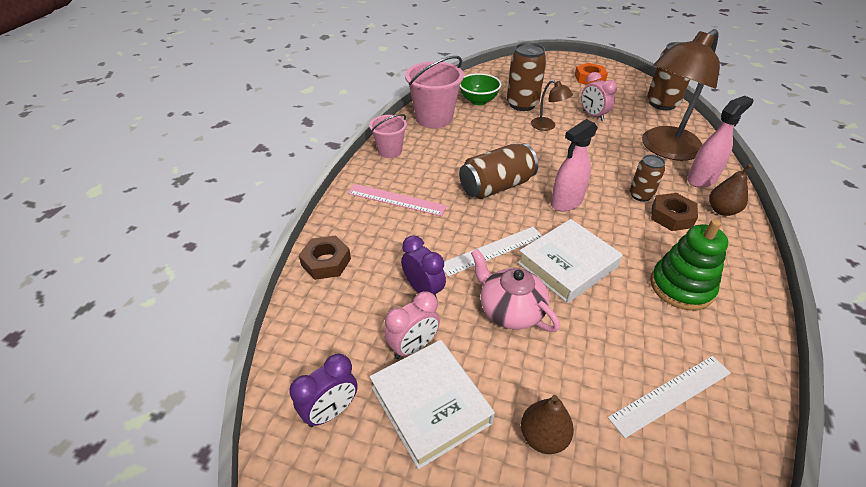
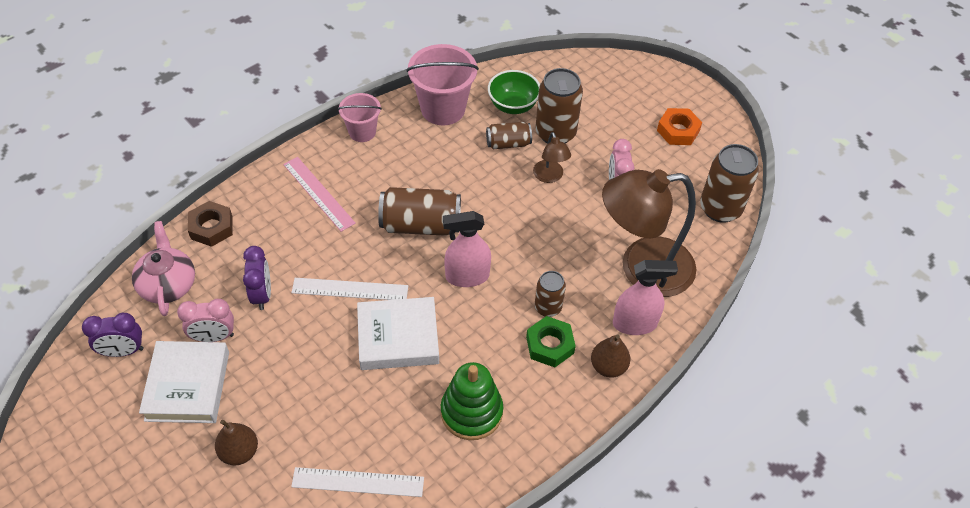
camera: 30 degrees right, 10 degrees up
pink teapot [471,249,560,332] -> pink teapot moved to [132,221,195,316]
brown nut [651,193,698,231] -> green nut [526,316,576,367]
none -> brown can [486,122,532,149]

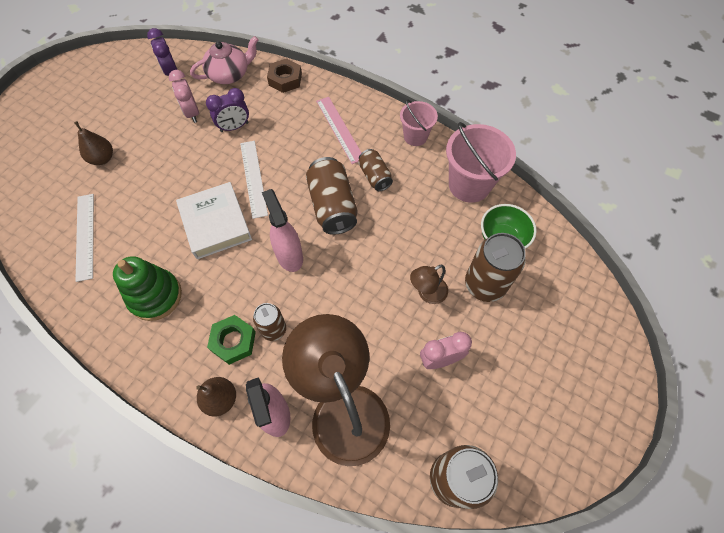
camera: 75 degrees right, 10 degrees up
white book [139,341,229,423] -> none
pink ruler [283,157,356,232] -> pink ruler turned 60 degrees counterclockwise [316,97,362,164]
brown can [486,122,532,149] -> brown can moved to [358,149,393,191]
orange nut [657,108,702,145] -> none

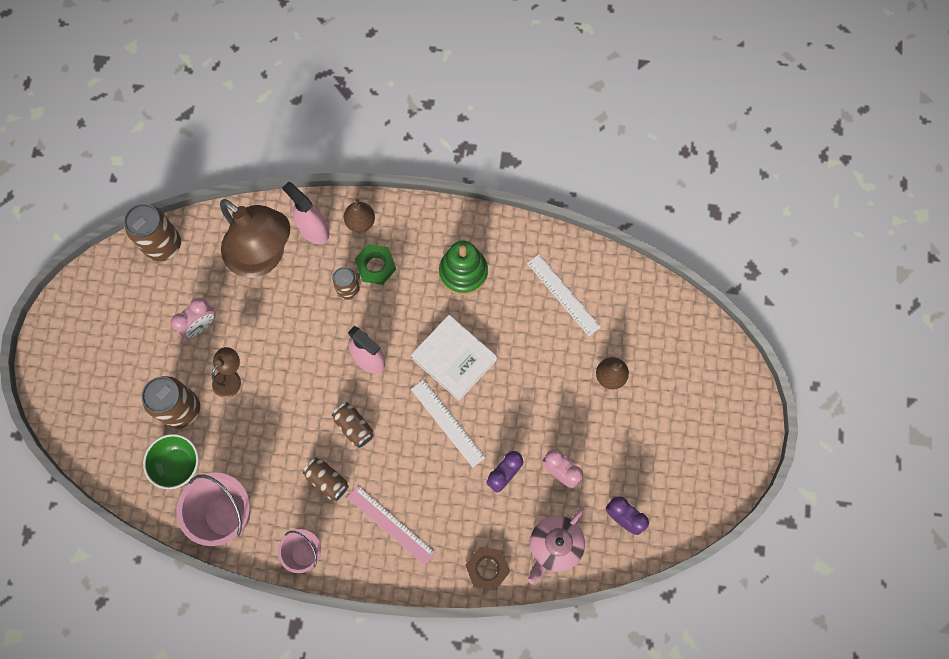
camera: 155 degrees right, 10 degrees up
brown can [306,157,357,235] -> brown can [332,402,374,448], size x0.59

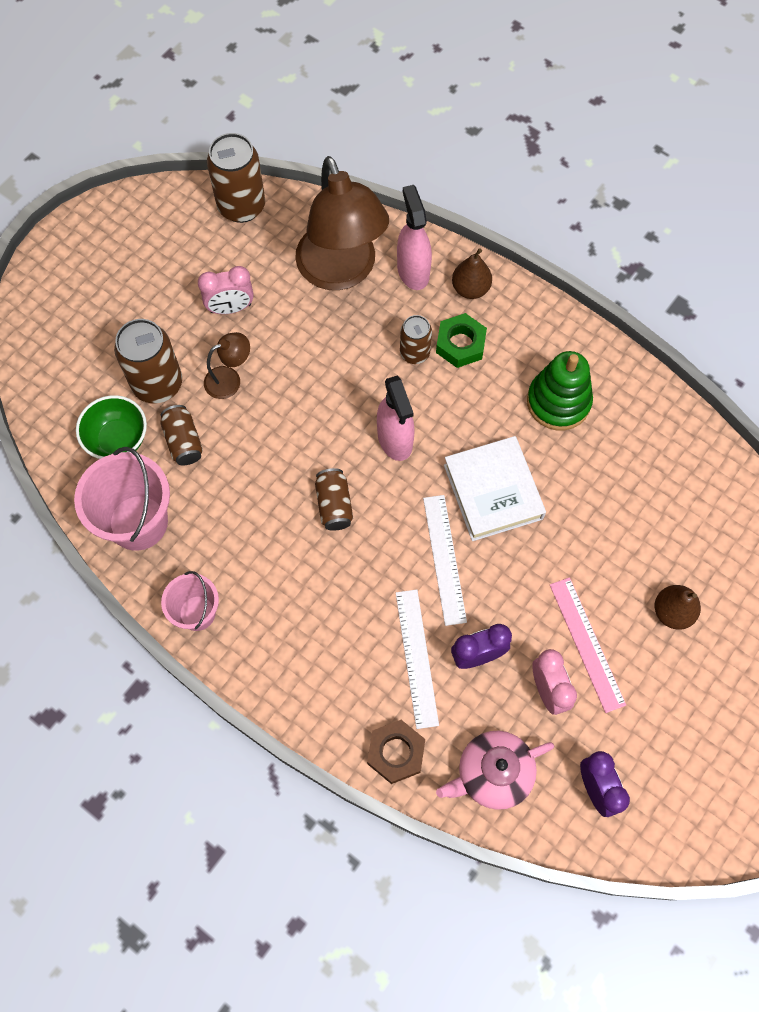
camera: 30 degrees right, 5 degrees down
brown can [303,457,349,501] -> brown can moved to [161,405,203,465]
pink ruler [347,485,436,566] -> pink ruler moved to [550,577,626,713]
white ruler [527,254,601,336] -> white ruler moved to [396,589,439,729]

